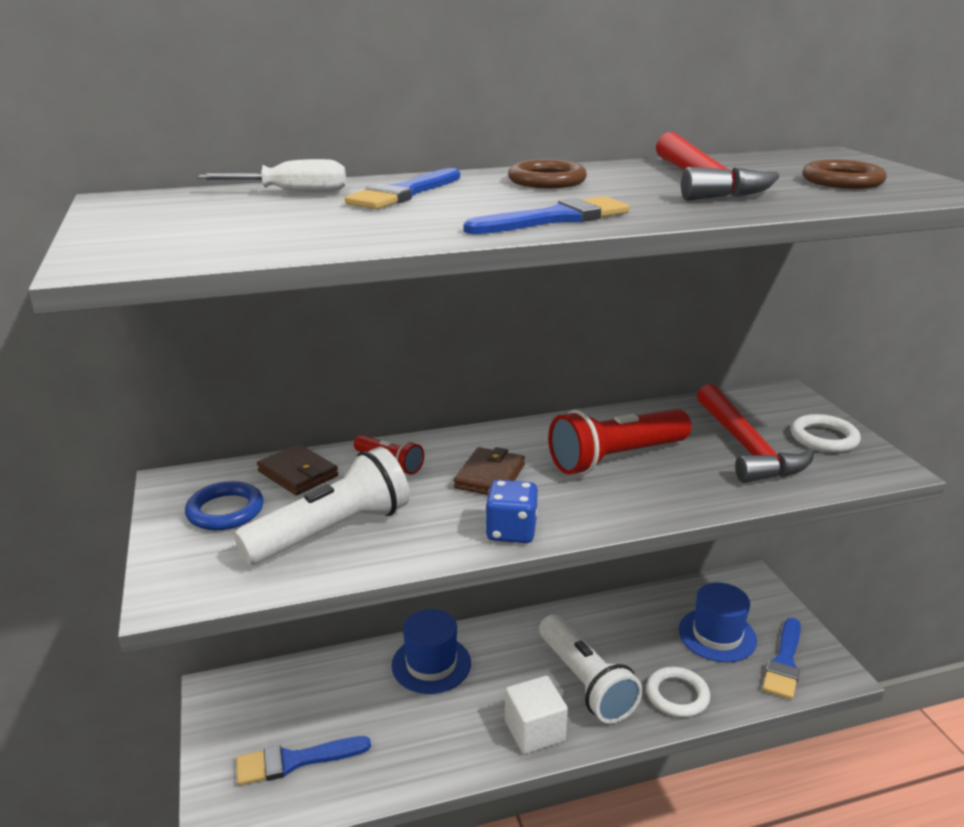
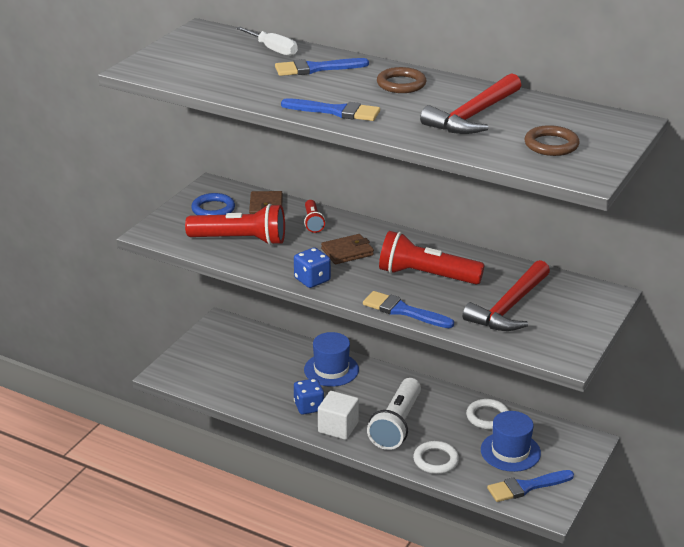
camera: 45 degrees right, 5 degrees up
white flashlight [234,447,410,565] -> red flashlight [185,204,285,245]
blue brush [236,736,371,786] -> blue brush moved to [363,291,454,328]
white ring [791,414,861,453] -> white ring moved to [466,399,509,430]
none -> blue dice [294,378,324,415]

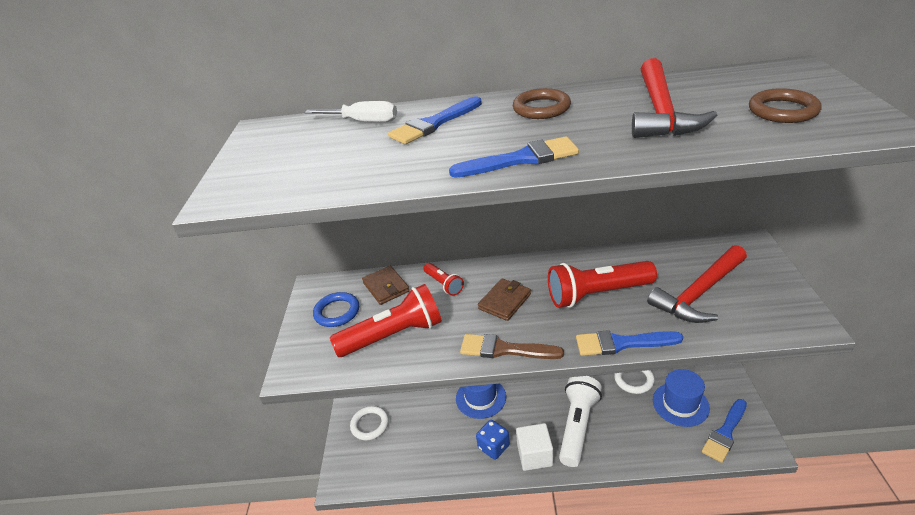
camera: 25 degrees left, 5 degrees up
blue dice [294,247,331,288] -> brown brush [460,334,564,359]
white flashlight [367,378,421,450] -> white flashlight turned 150 degrees counterclockwise [559,376,602,467]
white ring [413,441,459,474] -> white ring moved to [350,406,389,440]
red hammer [463,260,550,331] -> red hammer turned 45 degrees clockwise [647,245,747,323]

